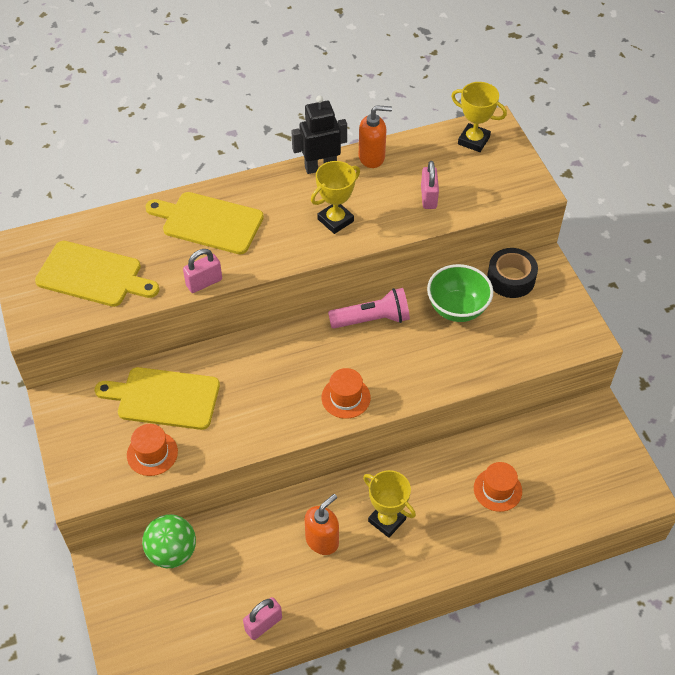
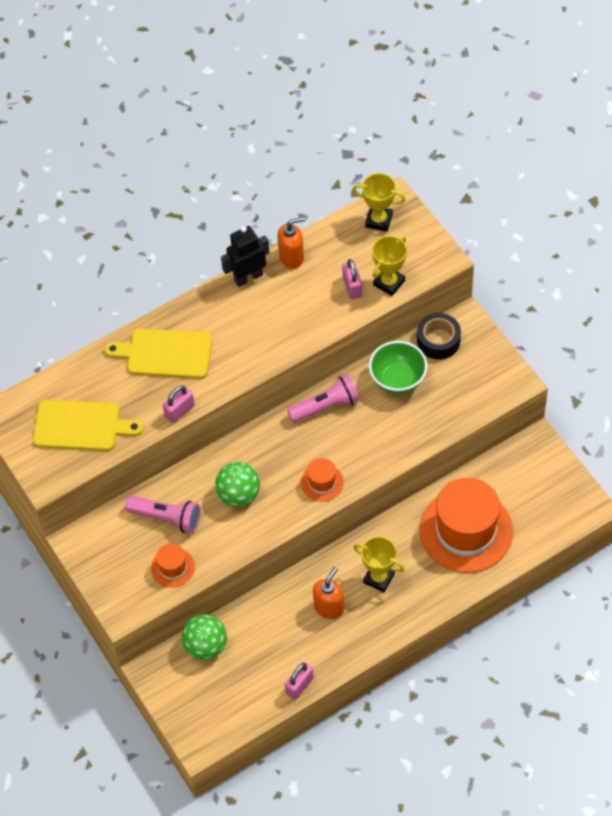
camera: 10 degrees left, 5 degrees up
yellow cutting board [94,367,220,430] -> pink flashlight [125,496,200,533]
yellow trophy [311,161,360,234] -> yellow trophy moved to [372,236,407,296]
orange hat [474,462,522,512] -> orange hat [419,478,513,573], size x2.21
none -> green ball [215,462,260,507]

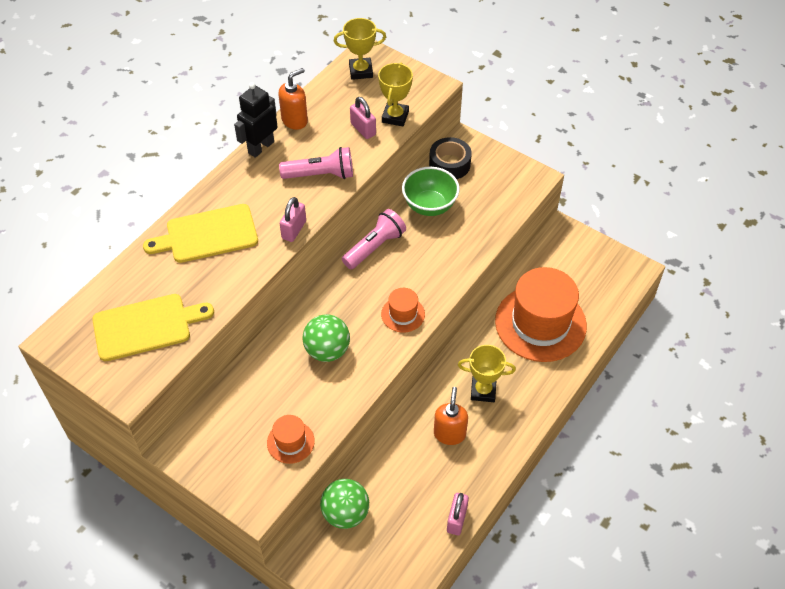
camera: 25 degrees left, 5 degrees down
pink flashlight [125,496,200,533] -> pink flashlight moved to [279,147,353,179]
pink padlock [163,385,195,424] -> pink padlock moved to [280,197,306,242]

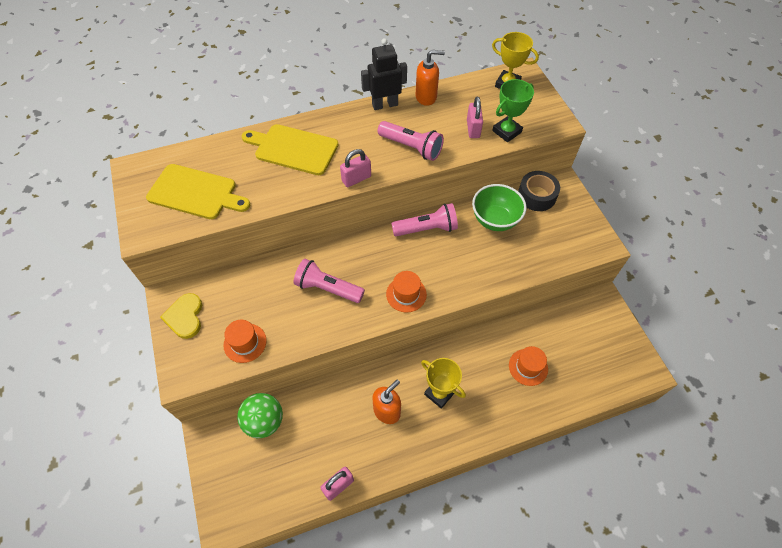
camera: 35 degrees right, 5 degrees up
green ball [302,314,350,362] -> pink flashlight [294,259,365,303]
yellow trophy [378,63,413,126] -> green trophy [492,79,534,142]
orange hat [495,267,587,362] -> orange hat [509,346,548,386], size x0.45
none -> yellow heart [160,293,202,339]

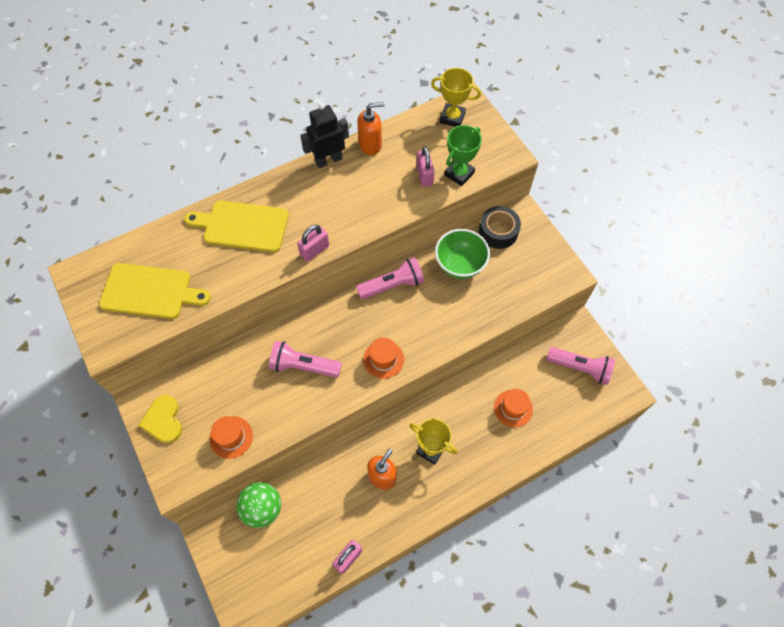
camera: 10 degrees left, 5 degrees up
pink flashlight [378,121,444,161] -> pink flashlight moved to [546,347,615,385]

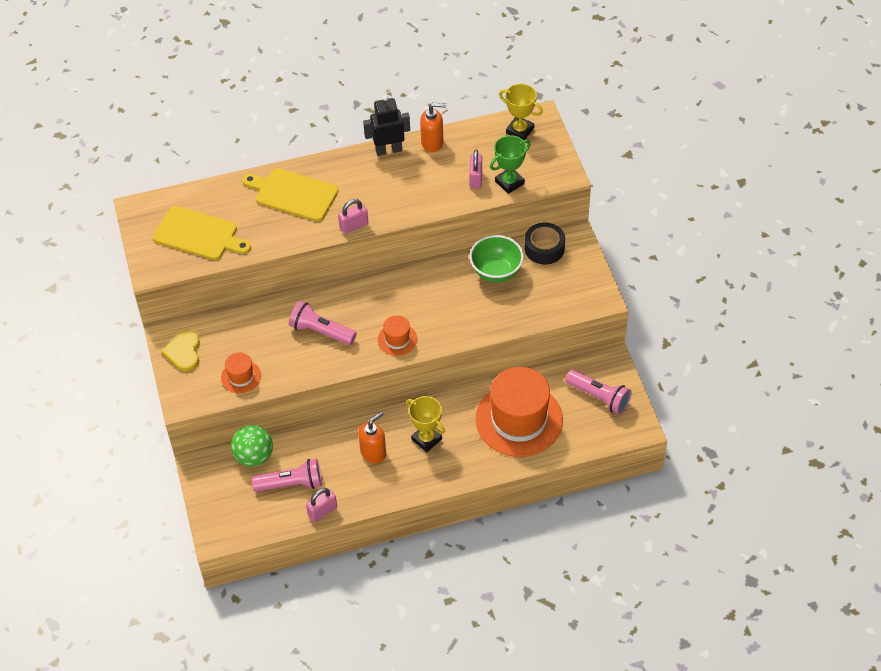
camera: 15 degrees right, 10 degrees down
pink flashlight [356,257,424,299] -> pink flashlight moved to [252,459,322,492]
orange hat [494,389,533,427] -> orange hat [476,367,563,457], size x2.21

